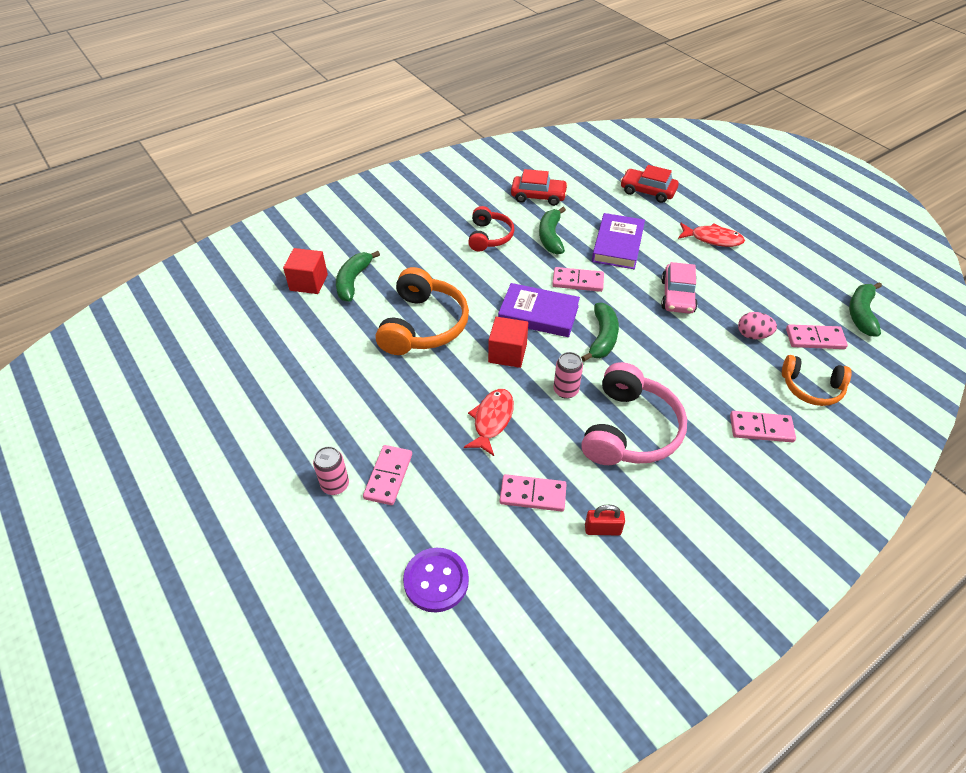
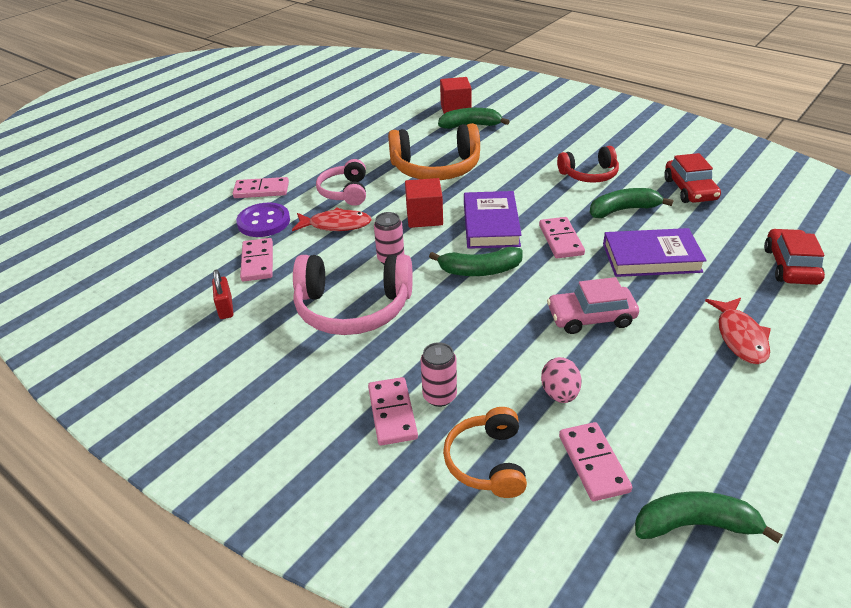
camera: 75 degrees right, 10 degrees down
pink can [313,446,349,495] -> pink can moved to [421,342,457,407]
purple button [403,548,469,613] -> purple button moved to [236,203,290,237]
none -> pink headphones [316,159,366,206]

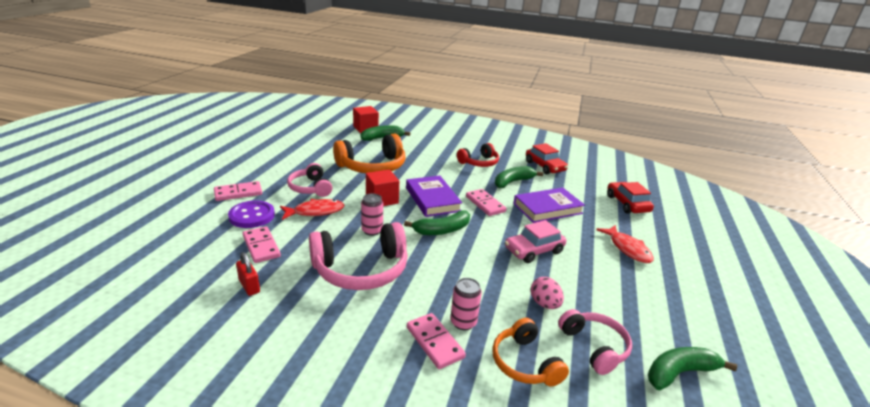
camera: 25 degrees left, 10 degrees down
pink domino [559,422,632,501] -> pink headphones [558,309,632,375]

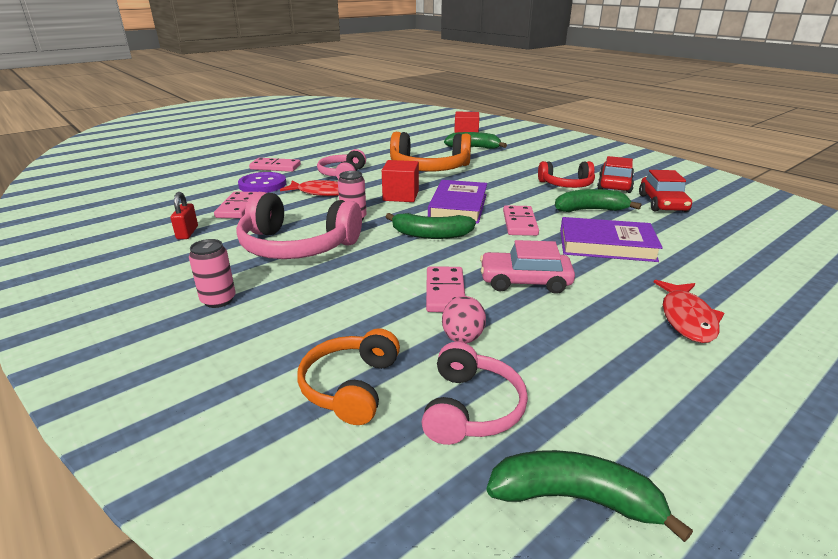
camera: 35 degrees right, 0 degrees up
pink domino [407,313,466,369] -> pink domino moved to [426,266,465,312]
pink can [450,278,482,330] -> pink can moved to [189,239,236,308]
red car [607,182,654,214] -> red car moved to [597,156,634,193]

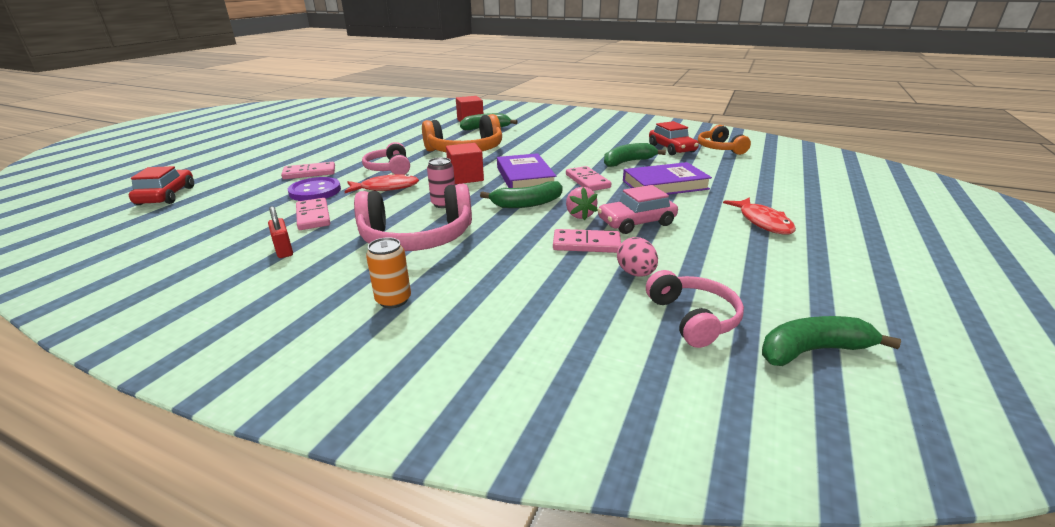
camera: 25 degrees left, 0 degrees up
pink can [189,239,236,308] -> orange can [366,237,411,308]
orange headphones [297,329,400,425] -> orange headphones moved to [698,125,751,155]
pink domino [426,266,465,312] -> pink domino turned 60 degrees counterclockwise [553,229,621,253]
red headphones [538,161,595,188] -> none
red car [597,156,634,193] -> red car moved to [129,166,194,205]
none -> pink strawberry [566,187,598,220]

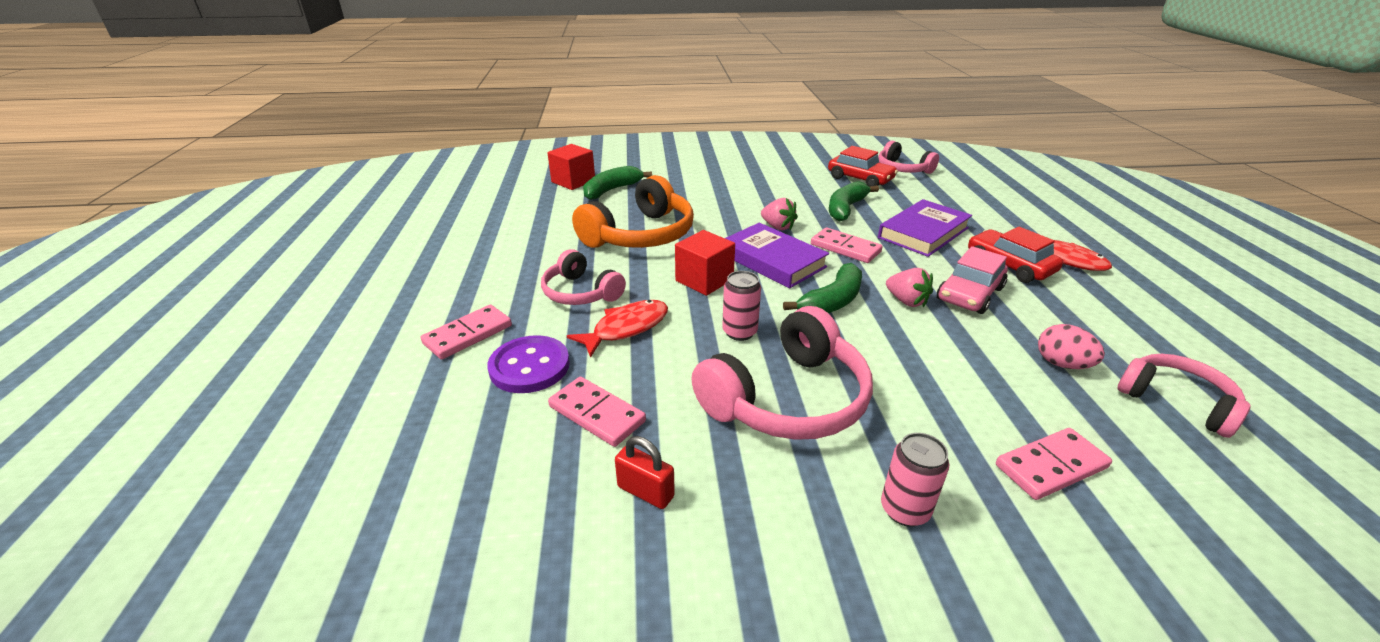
camera: 30 degrees left, 5 degrees up
red car [129,166,194,205] -> red car moved to [968,227,1063,283]
orange can [366,237,411,308] -> pink can [881,433,949,527]
pink domino [553,229,621,253] -> pink domino moved to [996,428,1112,500]
orange headphones [698,125,751,155] -> pink headphones [878,141,939,174]
green banana [762,316,901,366] -> none
none -> pink strawberry [761,198,798,230]

